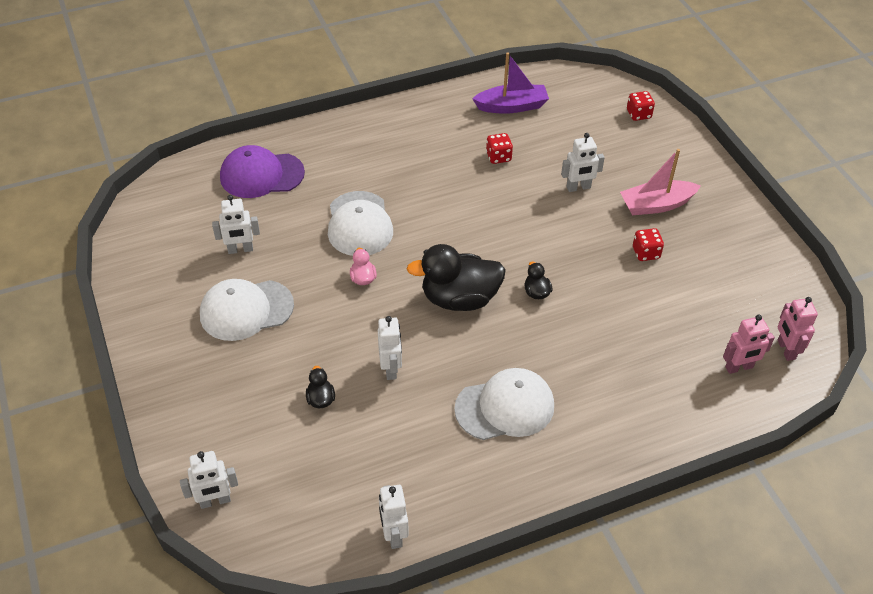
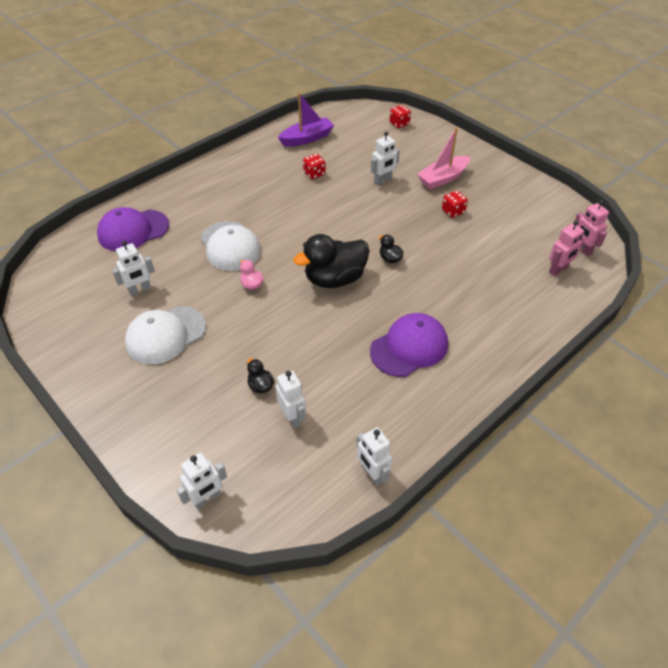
camera: 20 degrees left, 0 degrees up
white robot [378,316,402,380] -> white robot moved to [276,370,306,428]
white cap [454,368,554,440] -> purple cap [370,313,448,377]

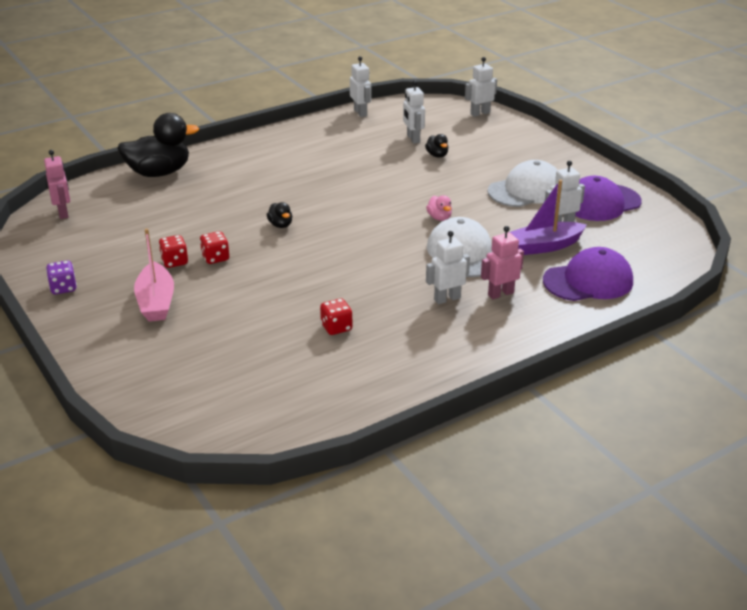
camera: 170 degrees left, 15 degrees down
purple boat [278,92,334,146] -> purple boat moved to [510,180,587,255]
black duck [293,234,370,288] -> black duck moved to [117,113,199,177]
purple cap [370,313,448,377] -> purple cap moved to [575,176,642,221]
white robot [371,131,400,185] -> white robot moved to [426,231,470,304]
red dice [390,105,411,128] -> red dice moved to [200,231,229,264]
pink boat [417,127,470,189] -> pink boat turned 105 degrees clockwise [134,228,174,322]
pink robot [549,220,584,276] -> pink robot moved to [481,226,524,299]
none -> purple dice [46,261,77,294]

